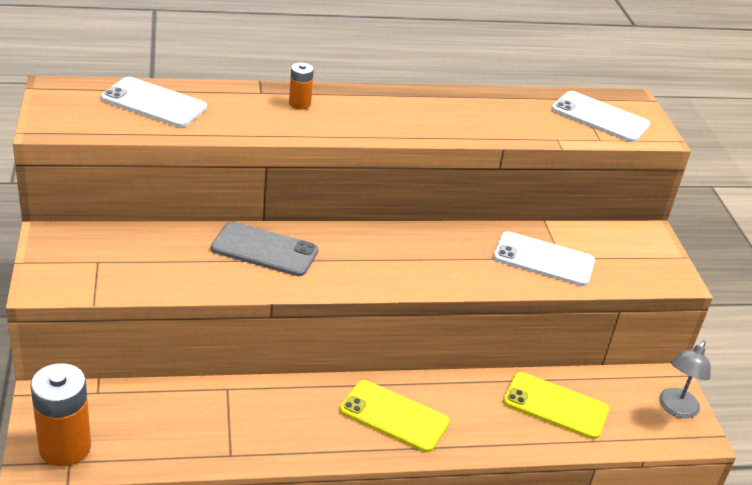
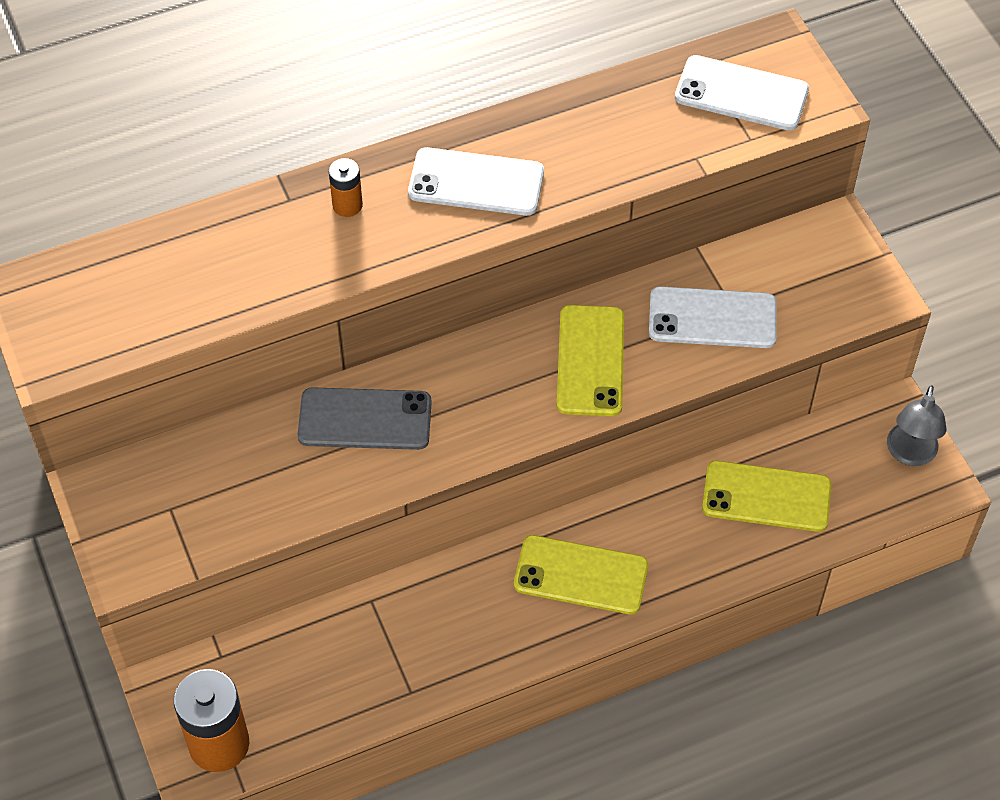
camera: 10 degrees left, 20 degrees up
white phone [101,77,207,127] -> white phone moved to [408,147,544,216]
none -> yellow phone [557,305,624,416]

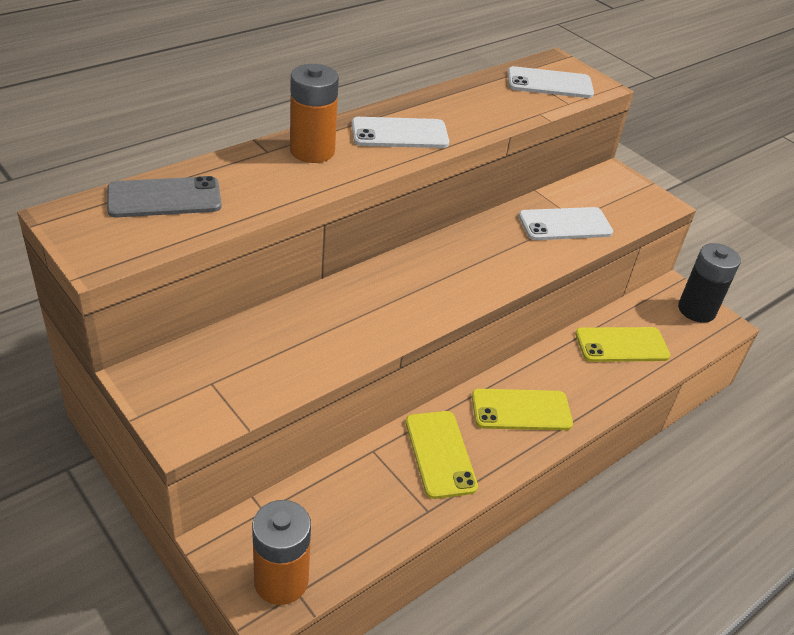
camera: 20 degrees left, 15 degrees down
grey phone [298,387,432,450] -> grey phone moved to [107,176,222,218]
orange battery [329,158,363,217] -> orange battery [290,64,339,163], size x1.97
yellow phone [557,305,624,416] -> yellow phone moved to [405,411,478,499]
grey lamp [887,385,947,466] -> black battery [678,243,741,323]

